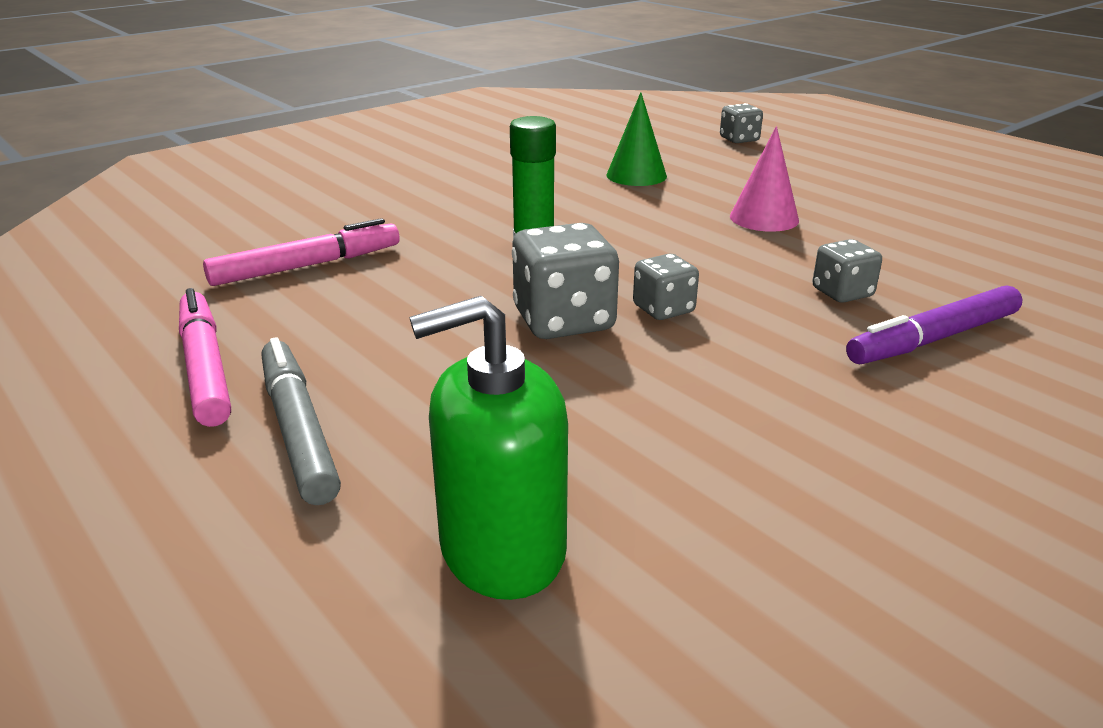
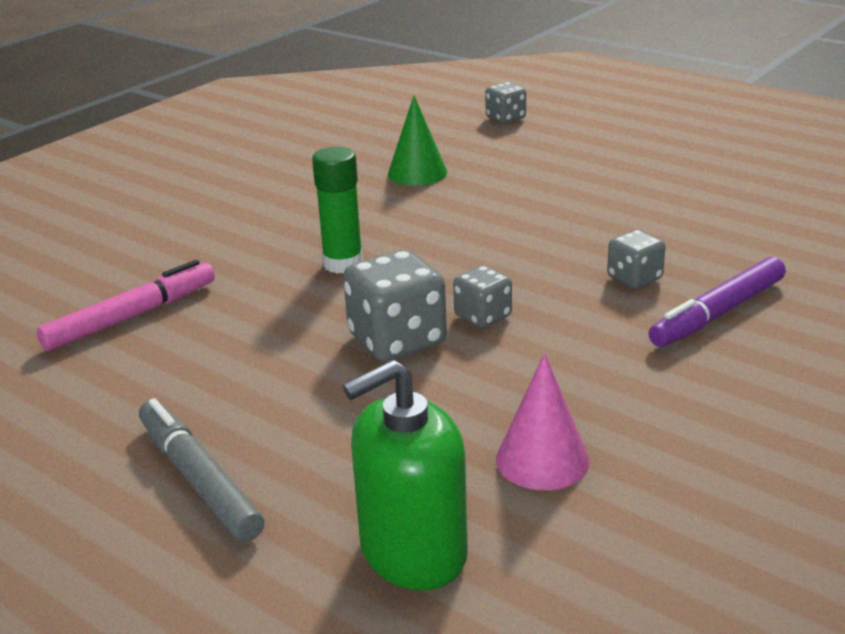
camera: 10 degrees left, 0 degrees up
pink marker [179,288,231,427] -> none
pink cone [730,126,799,232] -> pink cone moved to [496,353,590,490]

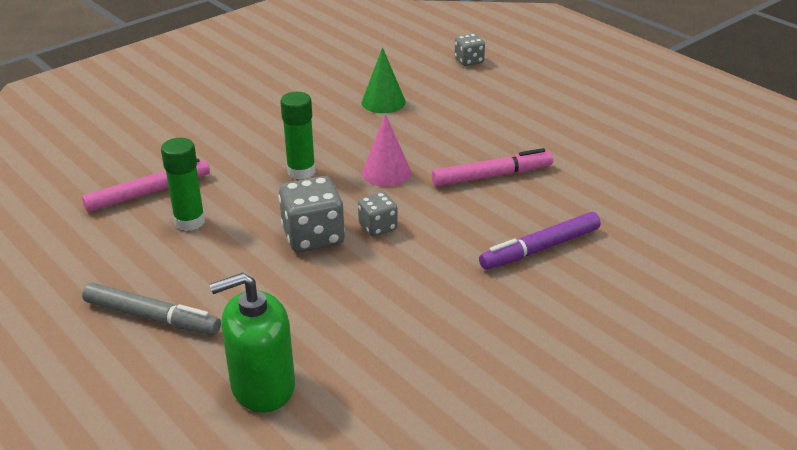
camera: 10 degrees right, 5 degrees up
grey marker [139,398,264,542] -> grey marker turned 135 degrees clockwise [82,283,221,335]
pink cone [496,353,590,490] -> pink cone moved to [362,114,411,187]
grey dice [607,230,665,289] -> none
none -> green glue stick [161,138,205,231]
none -> pink marker [432,148,553,186]

